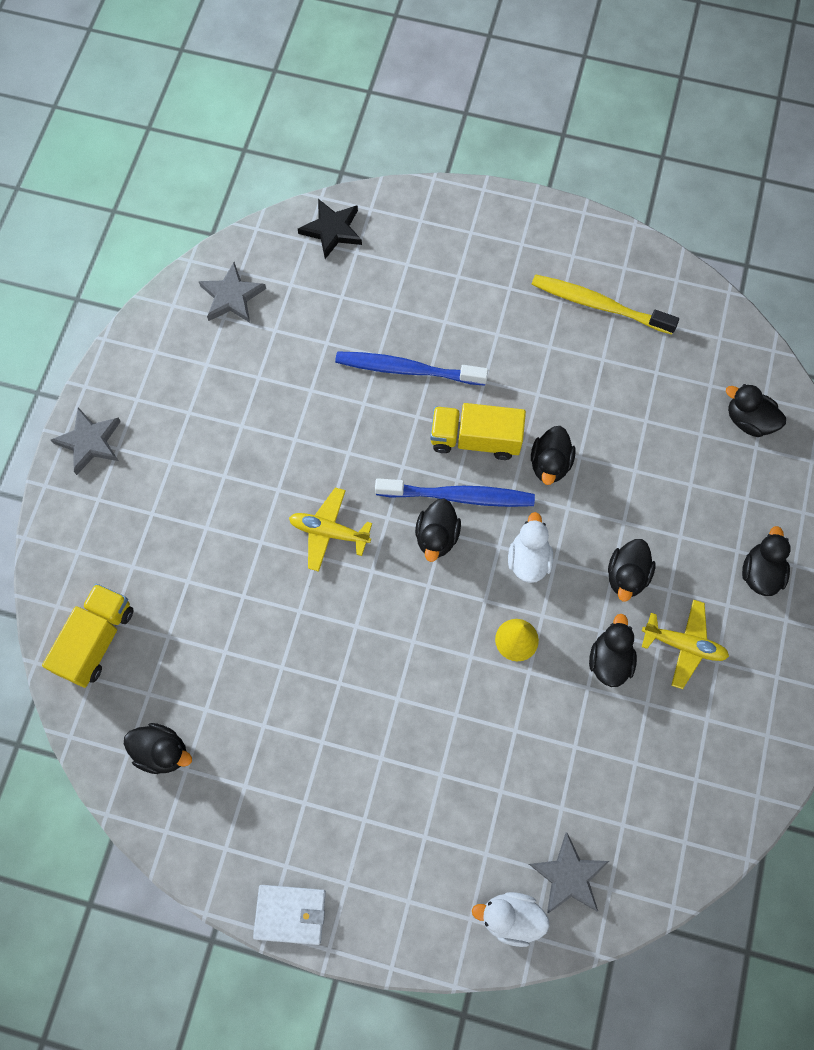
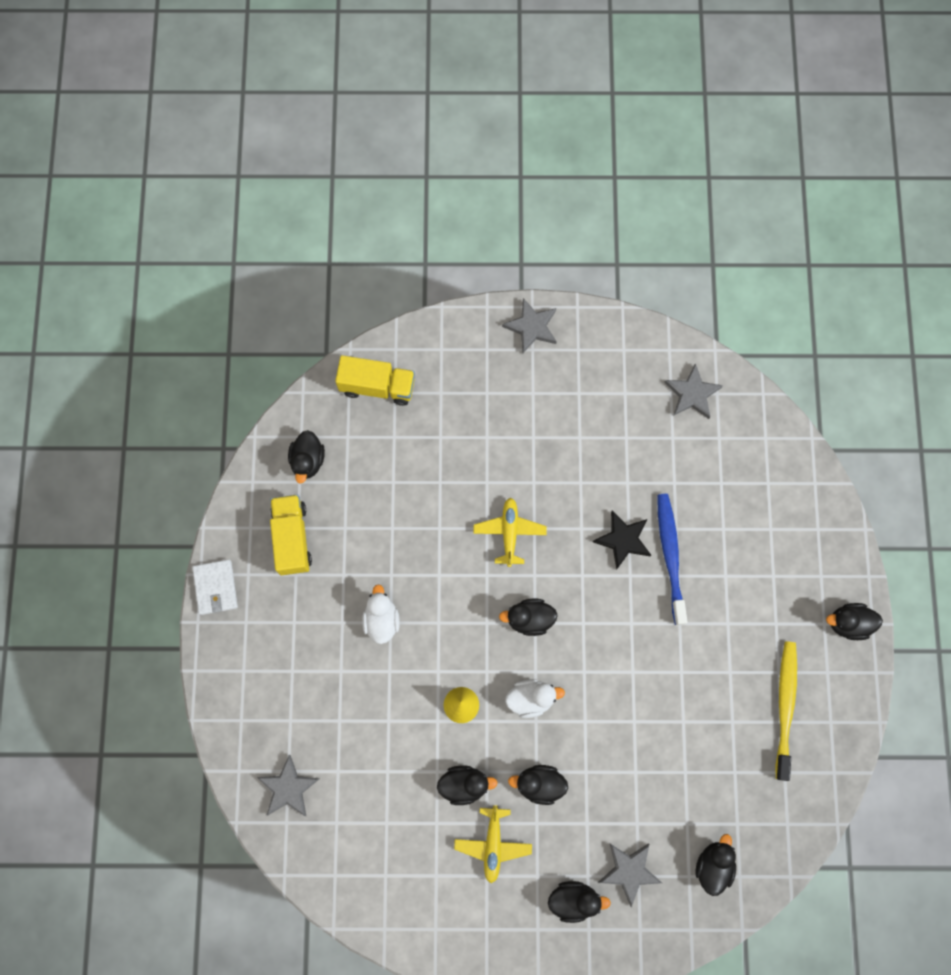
camera: 75 degrees right, 5 degrees up
black star [298,199,362,259] -> black star moved to [593,511,651,570]
blue toothbrush [375,478,535,507] -> none
yellow truck [430,403,526,460] -> yellow truck moved to [270,495,312,575]
white duck [472,892,550,947] -> white duck moved to [362,584,400,644]
black duck [531,426,576,485] -> black duck moved to [826,603,883,640]
none -> grey star [599,844,662,907]

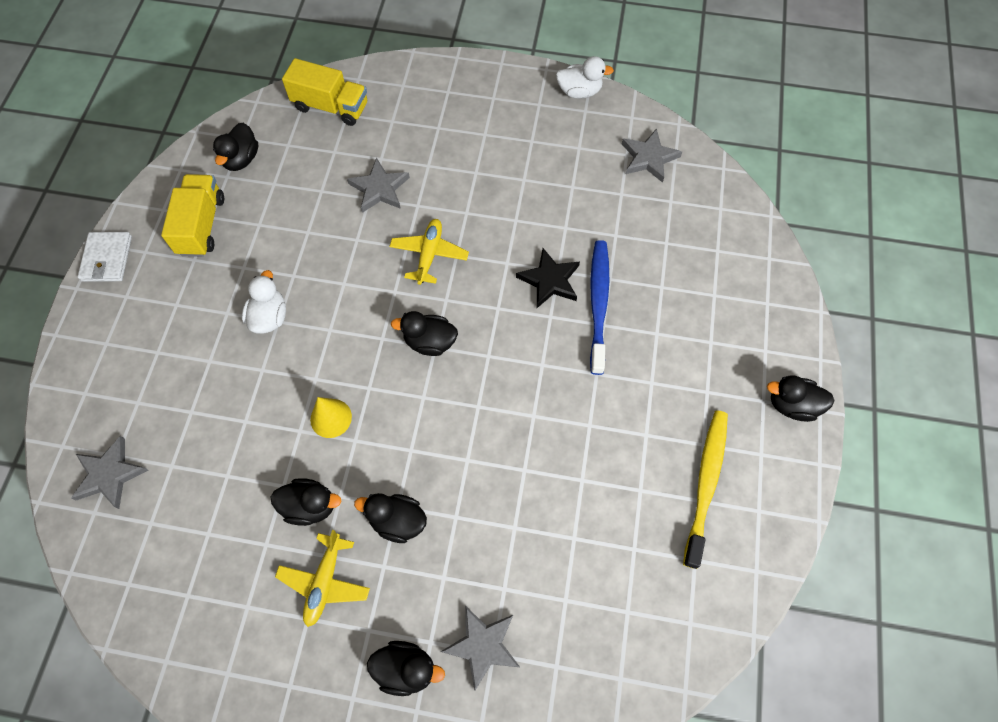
camera: 10 degrees right, 10 degrees down
grey star [502,298,557,353] -> grey star moved to [347,158,410,213]
white duck [505,679,565,718] -> white duck moved to [556,56,614,99]
black duck [696,834,736,896] -> none

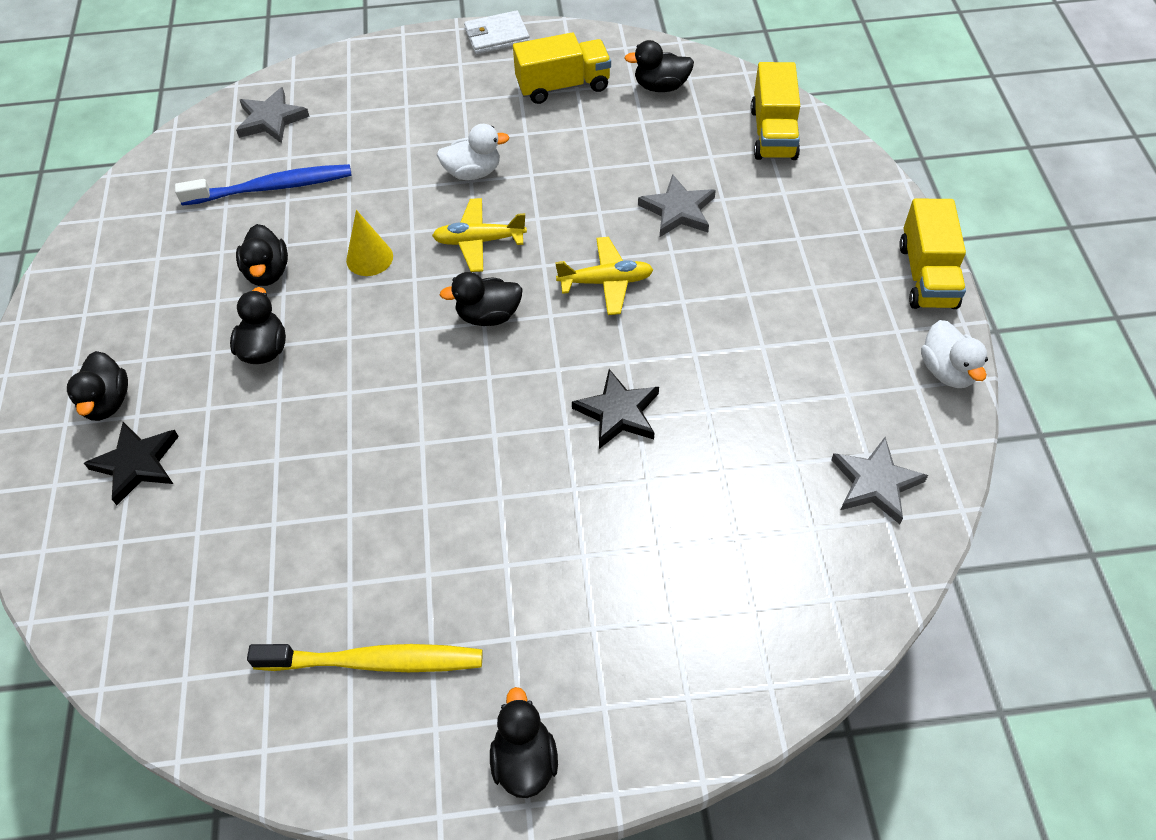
camera: 75 degrees right, 10 degrees down
yellow plane [275,530,370,627] -> yellow plane moved to [432,198,527,272]
black duck [391,311,458,356] -> black duck turned 90 degrees counterclockwise [440,272,523,326]
grey star [441,606,520,690] -> black star [84,422,179,505]
blue toothbrush [590,240,609,375] -> blue toothbrush moved to [175,164,352,206]
none -> yellow truck [899,199,966,309]

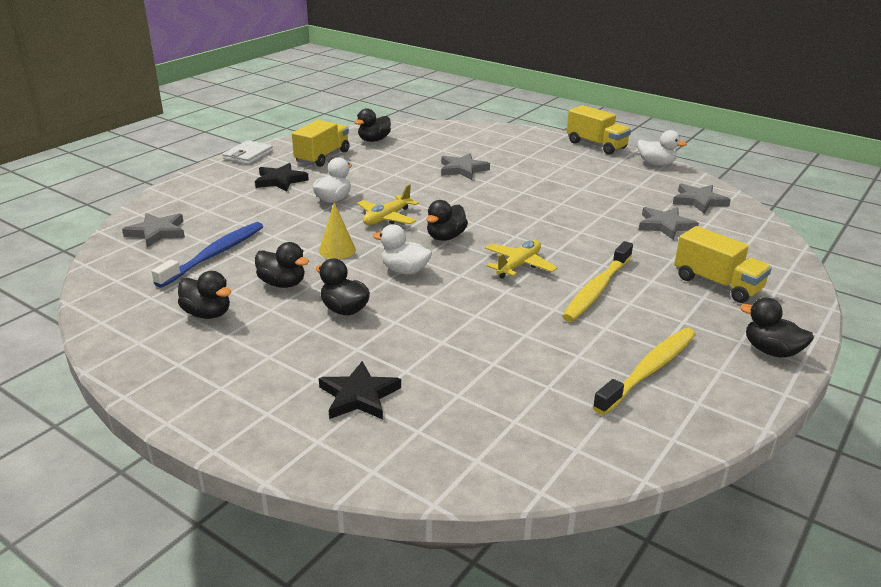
camera: 50 degrees left, 25 degrees down
black duck [67,351,128,421] -> black duck moved to [178,271,231,319]
yellow plane [555,237,654,315] -> yellow plane moved to [485,240,558,279]
black star [572,369,659,449] -> black star moved to [255,163,309,191]
yellow truck [751,62,800,160] -> yellow truck moved to [674,226,772,303]
none -> white duck [373,224,432,275]
none -> yellow toothbrush [562,241,633,322]
none -> grey star [639,207,699,240]

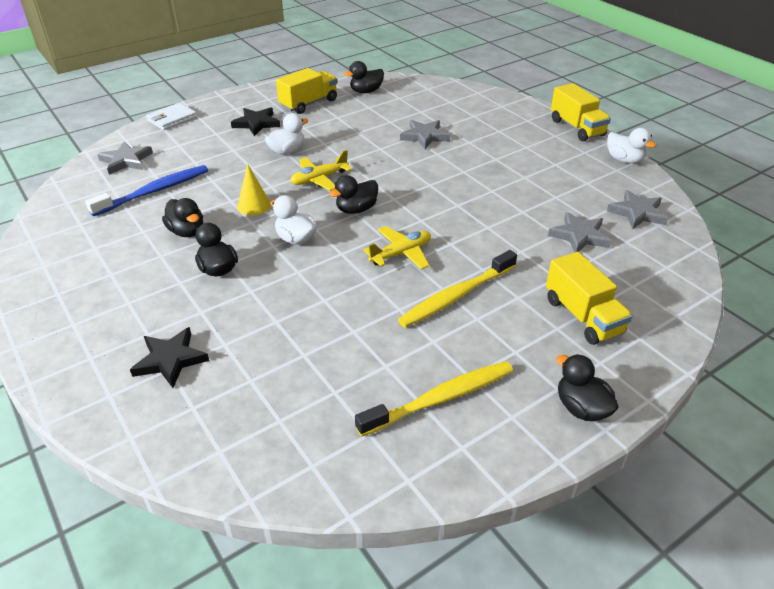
camera: 20 degrees right, 10 degrees up
black duck [178,271,231,319] -> none
white wallet [223,140,273,165] -> white wallet moved to [146,103,197,130]

